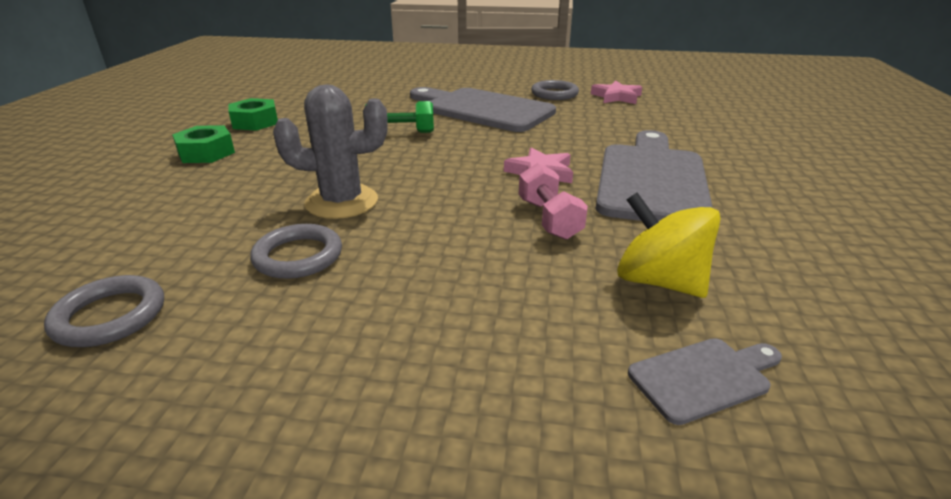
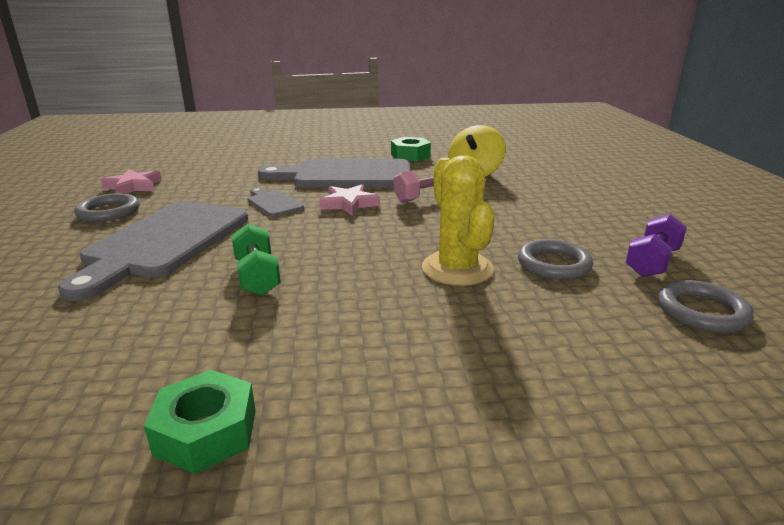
camera: 105 degrees left, 5 degrees down
green nut [172,125,235,163] -> green nut moved to [391,137,431,161]
grey cactus [273,84,388,219] -> yellow cactus [422,155,495,286]
grey cutting board [628,338,782,425] -> grey cutting board moved to [247,188,304,217]
none -> purple dumbbell [625,214,687,277]

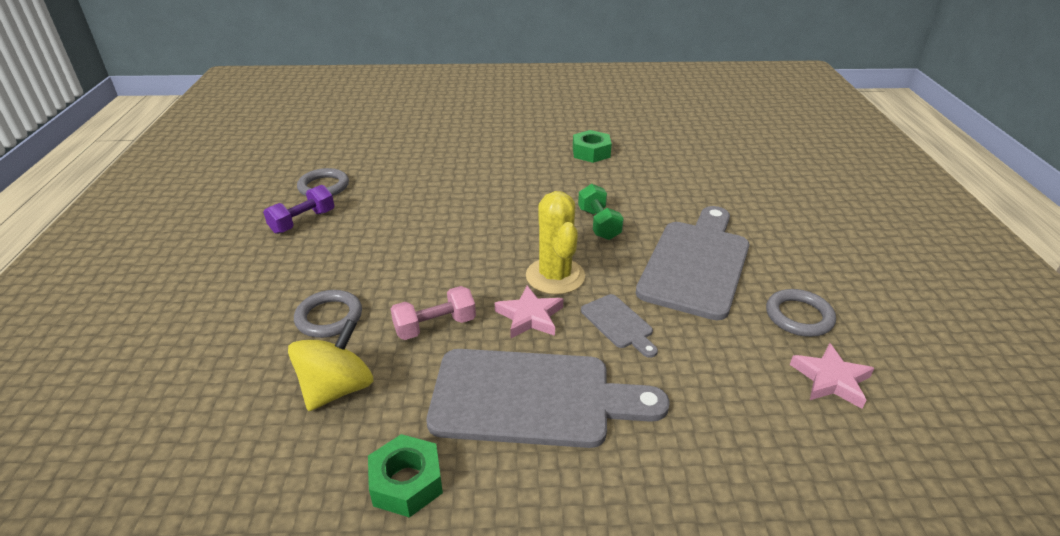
camera: 175 degrees left, 10 degrees up
yellow cactus [422,155,495,286] -> yellow cactus moved to [526,191,585,295]
grey ring [518,239,593,280] -> grey ring moved to [294,290,362,338]

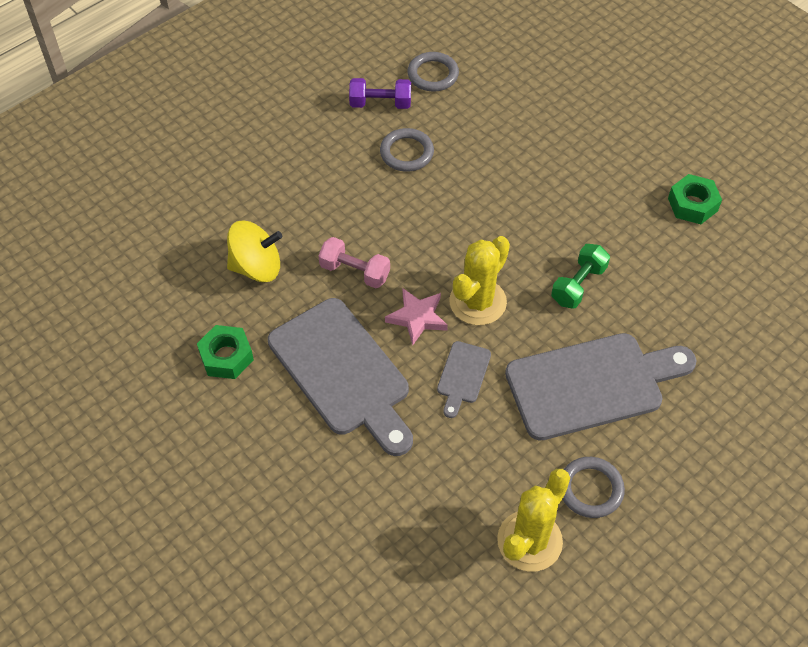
camera: 50 degrees right, 20 degrees up
grey ring [294,290,362,338] -> grey ring moved to [380,128,434,172]
pink star [790,343,874,409] -> yellow cactus [497,469,570,571]

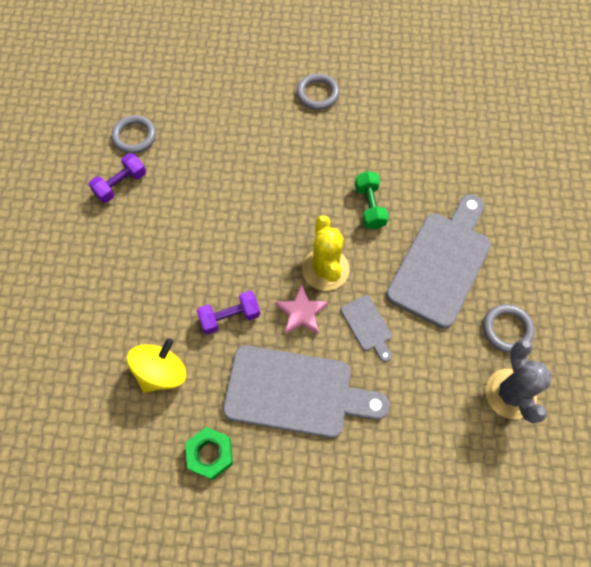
camera: 45 degrees left, 10 degrees up
pink dumbbell [318,237,390,288] -> purple dumbbell [197,291,260,334]
grey ring [380,128,434,172] -> grey ring moved to [296,73,340,110]
yellow cactus [497,469,570,571] -> grey cactus [485,339,552,423]
green nut [668,174,722,224] -> none

